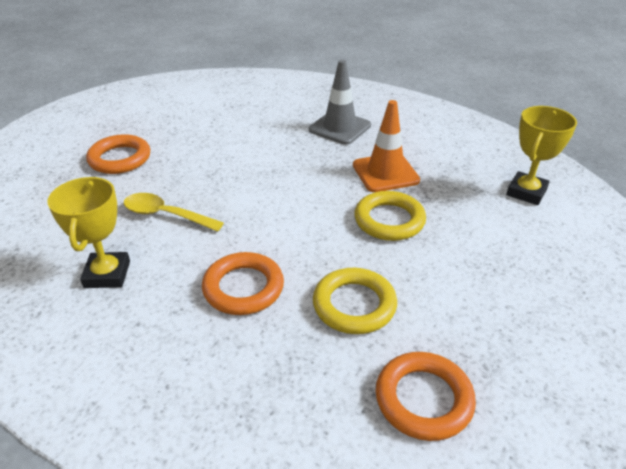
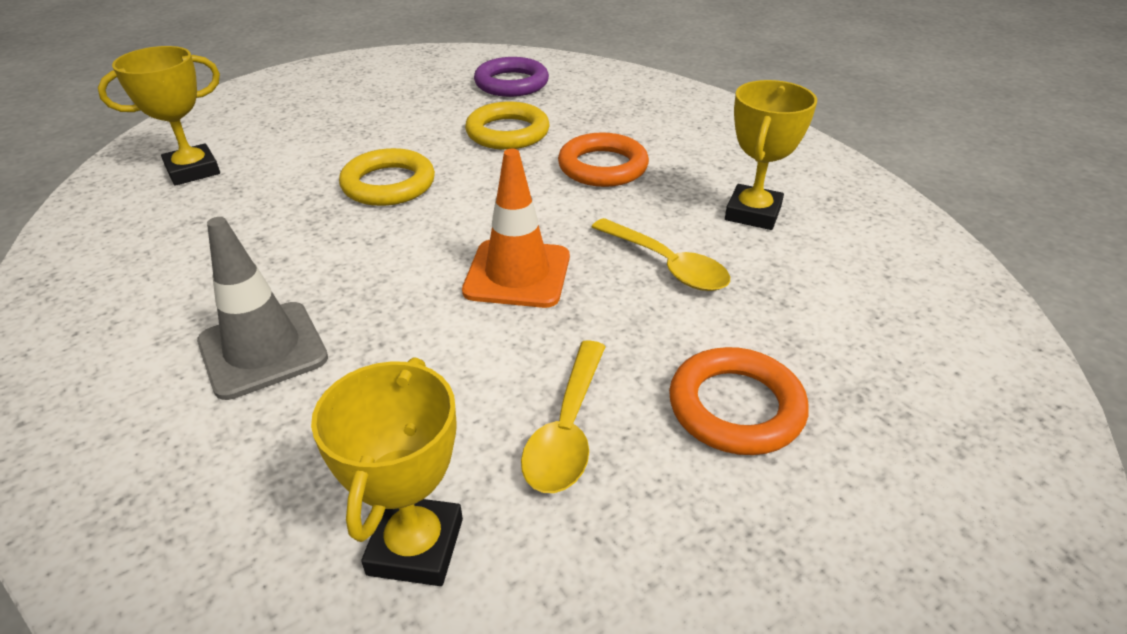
camera: 155 degrees left, 0 degrees up
orange traffic cone [353,100,420,192] -> orange traffic cone moved to [462,149,570,308]
orange ring [375,352,476,441] -> purple ring [474,57,549,97]
none -> yellow trophy [311,357,463,586]
none -> yellow spoon [521,340,606,493]

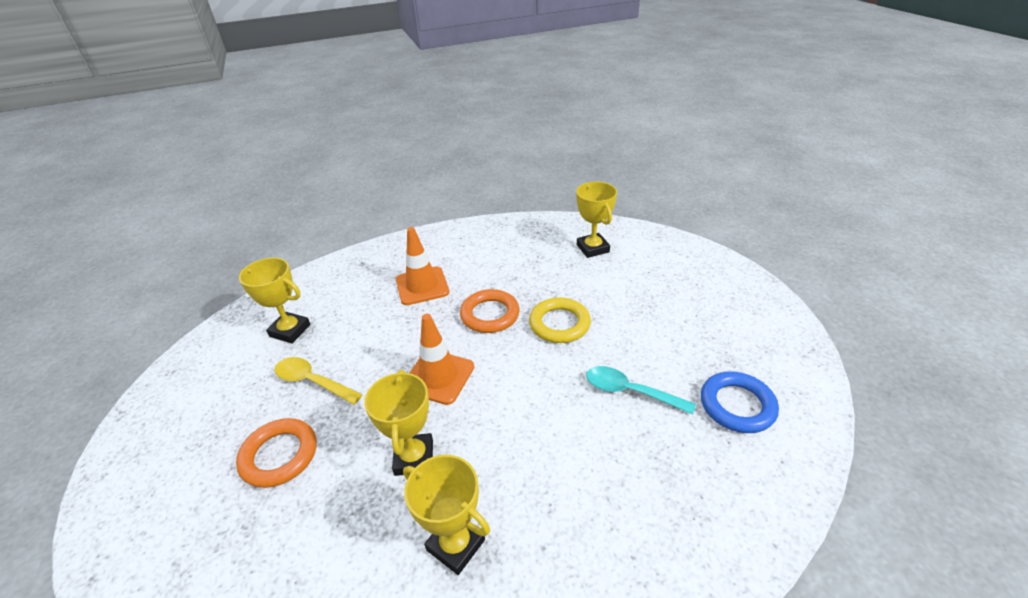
camera: 105 degrees right, 0 degrees up
grey traffic cone [197,217,328,400] -> orange traffic cone [396,227,449,305]
yellow ring [465,102,549,150] -> turquoise spoon [586,366,696,415]
purple ring [474,57,549,97] -> blue ring [701,371,779,433]
orange ring [558,132,649,187] -> orange ring moved to [460,289,520,333]
yellow spoon [592,218,730,291] -> yellow trophy [364,370,433,476]

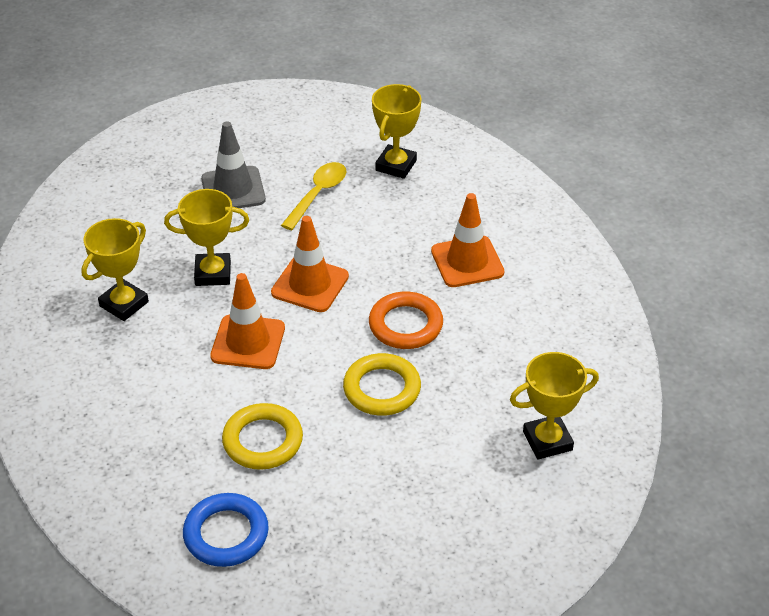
camera: 90 degrees right, 5 degrees up
orange ring [236,418,317,488] -> grey traffic cone [201,121,266,208]
turquoise spoon [586,366,696,415] -> yellow ring [222,403,303,470]
none -> orange traffic cone [210,273,285,369]

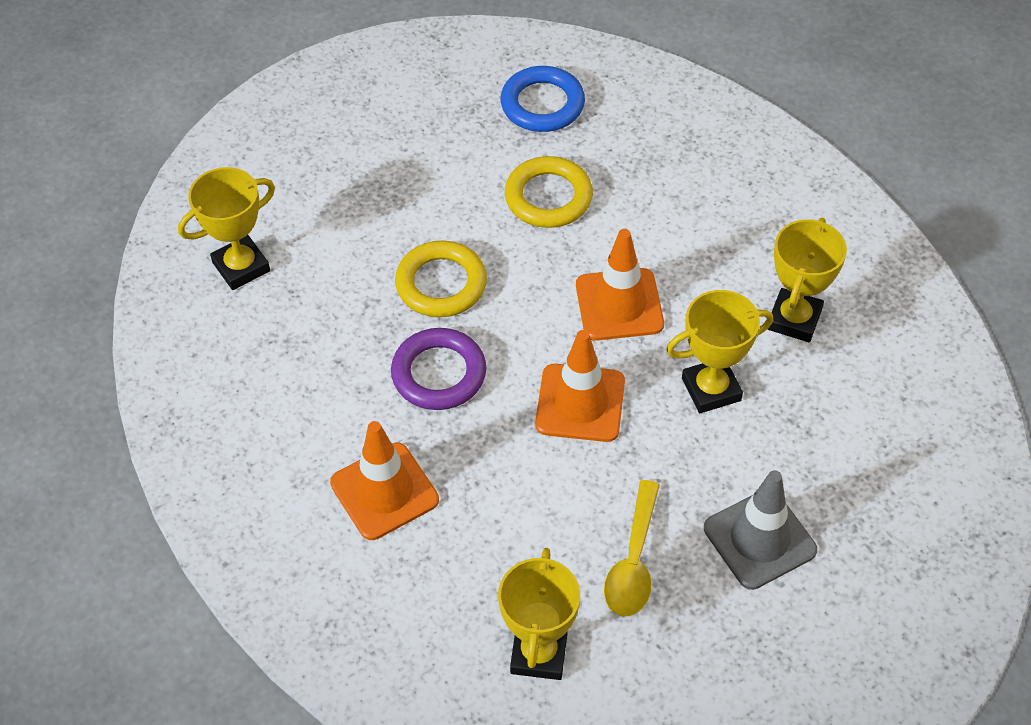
camera: 165 degrees right, 10 degrees up
orange ring [369,292,443,349] -> purple ring [391,328,486,410]

